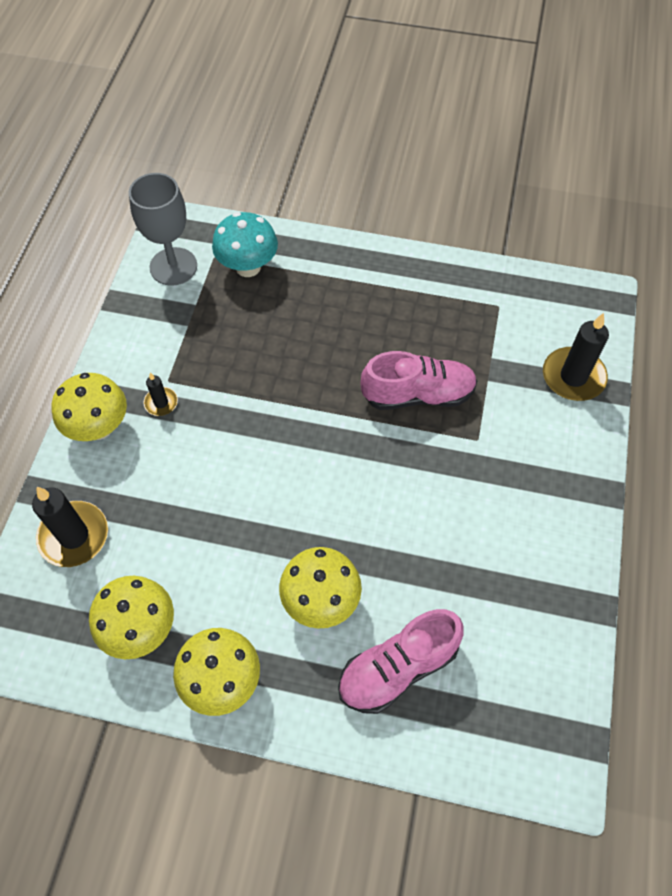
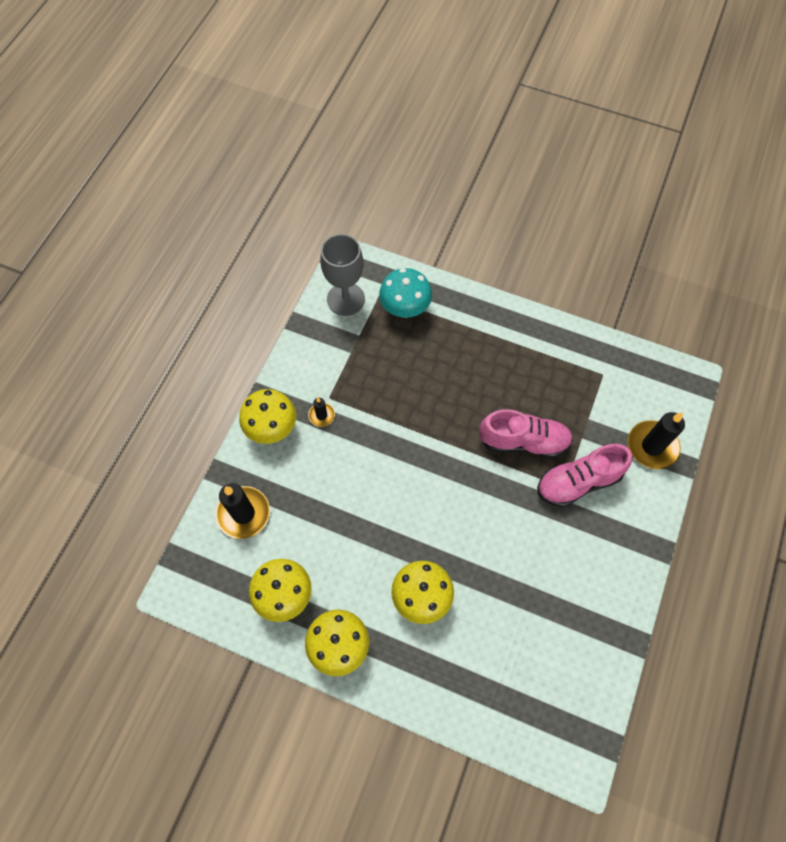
camera: 10 degrees right, 5 degrees up
pink shoe [338,609,464,714] -> pink shoe moved to [537,444,632,507]

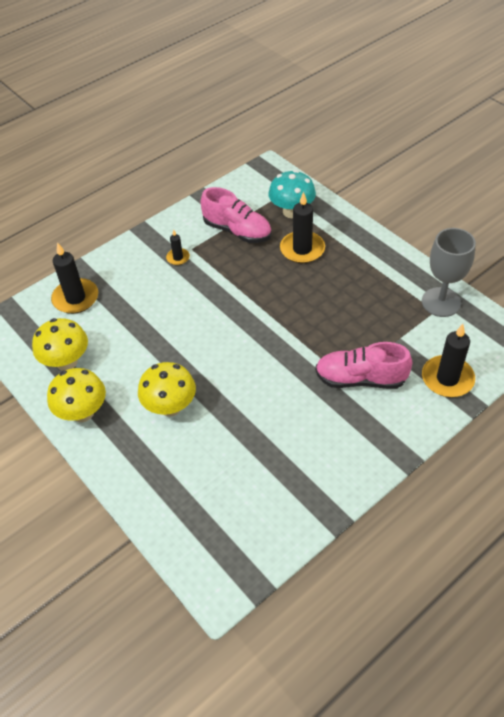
camera: 30 degrees right, 15 degrees down
yellow mushroom [239,389,296,444] -> none
grey goblet [320,234,365,316] -> grey goblet moved to [422,228,476,317]
pink shoe [479,409,573,458] -> pink shoe moved to [201,187,272,243]
none -> black candle [280,192,325,263]

